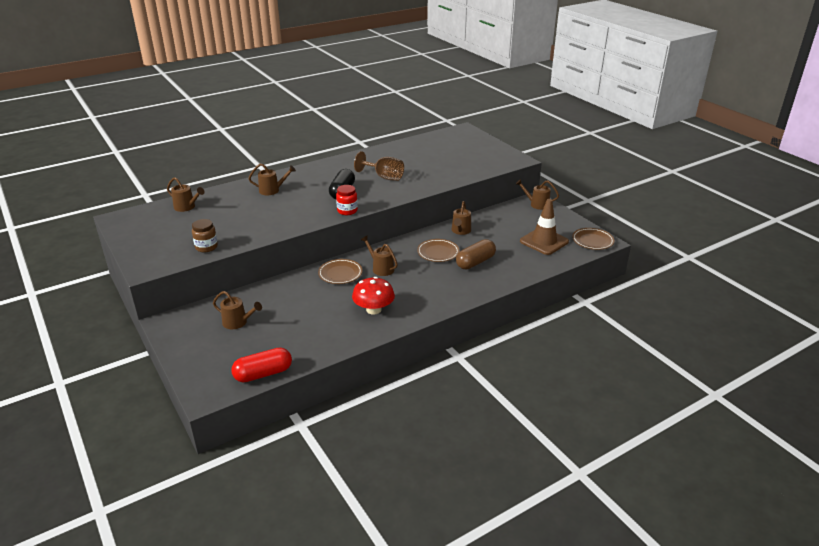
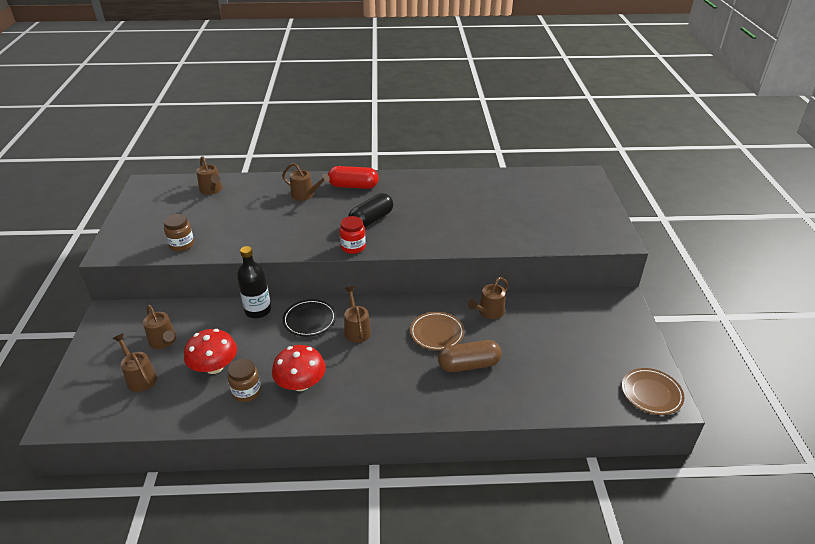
camera: 30 degrees right, 5 degrees up
red capsule [231,347,292,383] -> red capsule moved to [328,166,379,189]
brown plate [318,259,362,284] -> black plate [283,299,336,336]
brown goblet [354,151,404,181] -> none
brown watering can [516,179,559,210] -> brown watering can moved to [113,333,157,392]
brown traffic cone [520,199,569,255] -> none
none -> red mushroom [184,329,237,374]
none -> brown jar [228,359,261,402]
none -> black bottle [237,246,271,318]

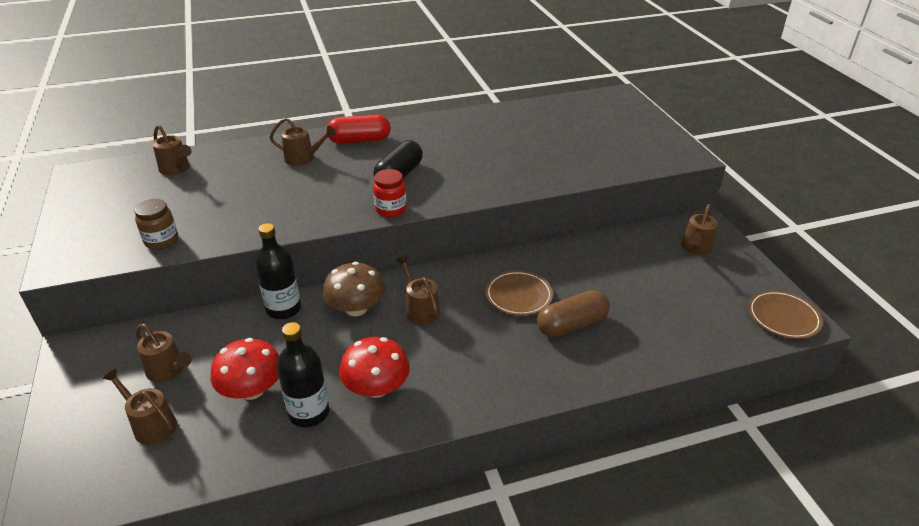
camera: 15 degrees left, 0 degrees up
brown jar [228,359,261,402] -> black bottle [277,322,329,427]
black plate [283,299,336,336] -> brown mushroom [323,262,385,316]
brown watering can [468,277,509,319] -> brown watering can moved to [682,204,718,255]

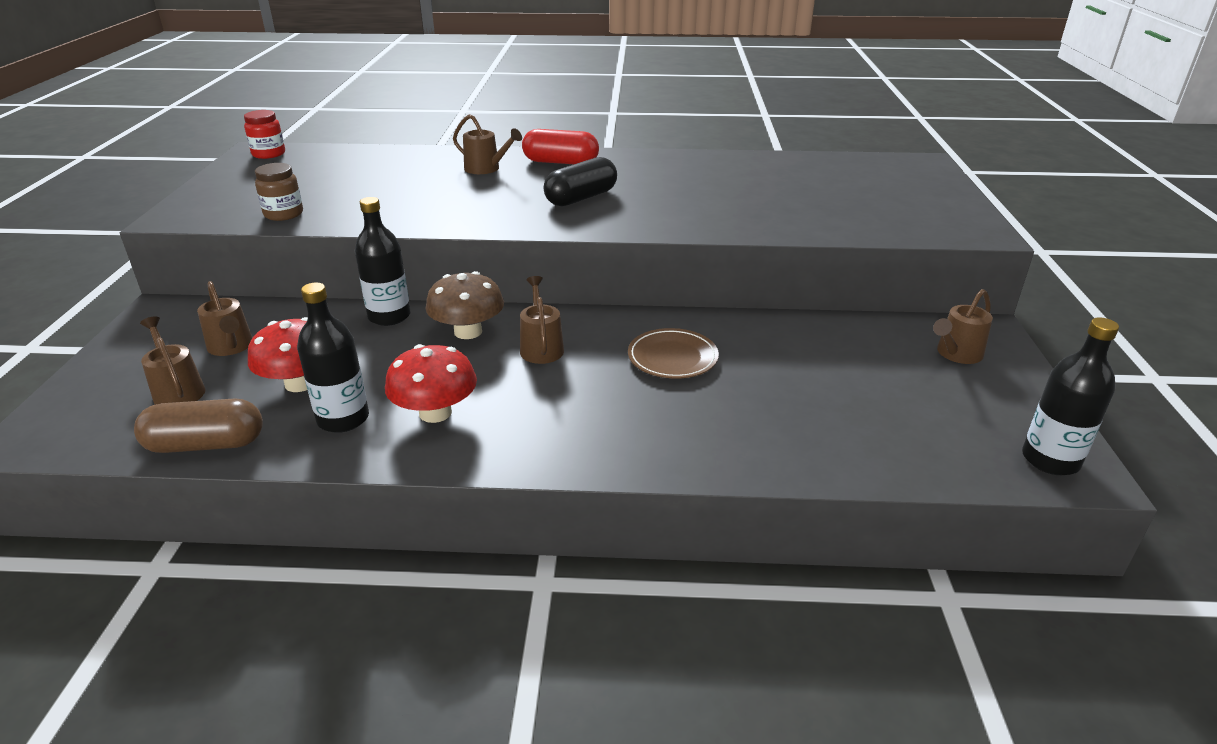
camera: 20 degrees right, 5 degrees down
brown watering can [152,125,192,175] -> none
red jar [373,169,407,217] -> red jar moved to [244,110,285,159]
brown capsule [537,290,610,338] -> brown capsule moved to [134,398,263,453]
brown plate [748,290,823,339] -> black bottle [1022,317,1119,475]

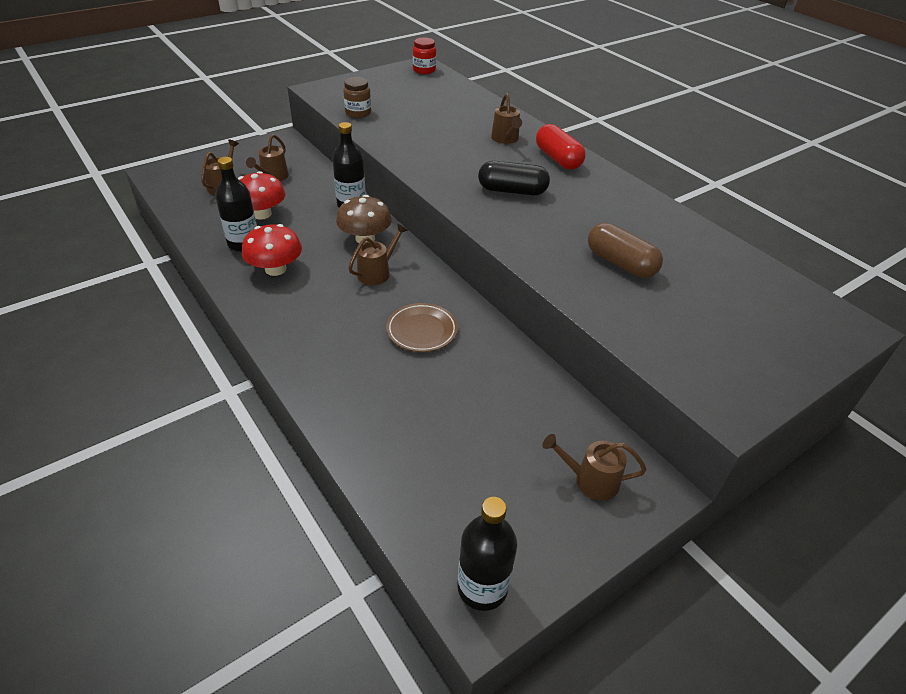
camera: 50 degrees right, 10 degrees up
brown capsule [134,398,263,453] -> brown capsule moved to [588,223,663,278]

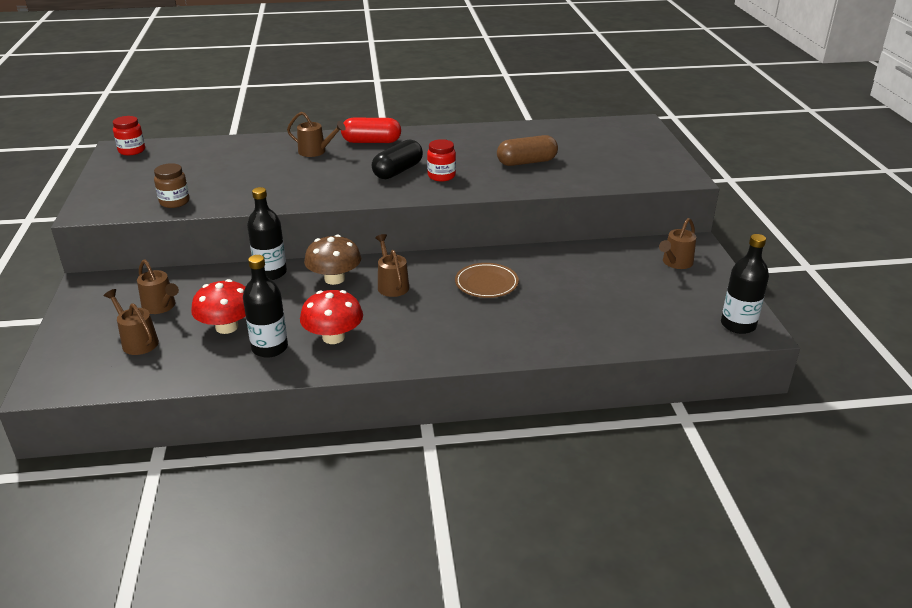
camera: 60 degrees left, 10 degrees down
none -> red jar [427,139,456,181]

